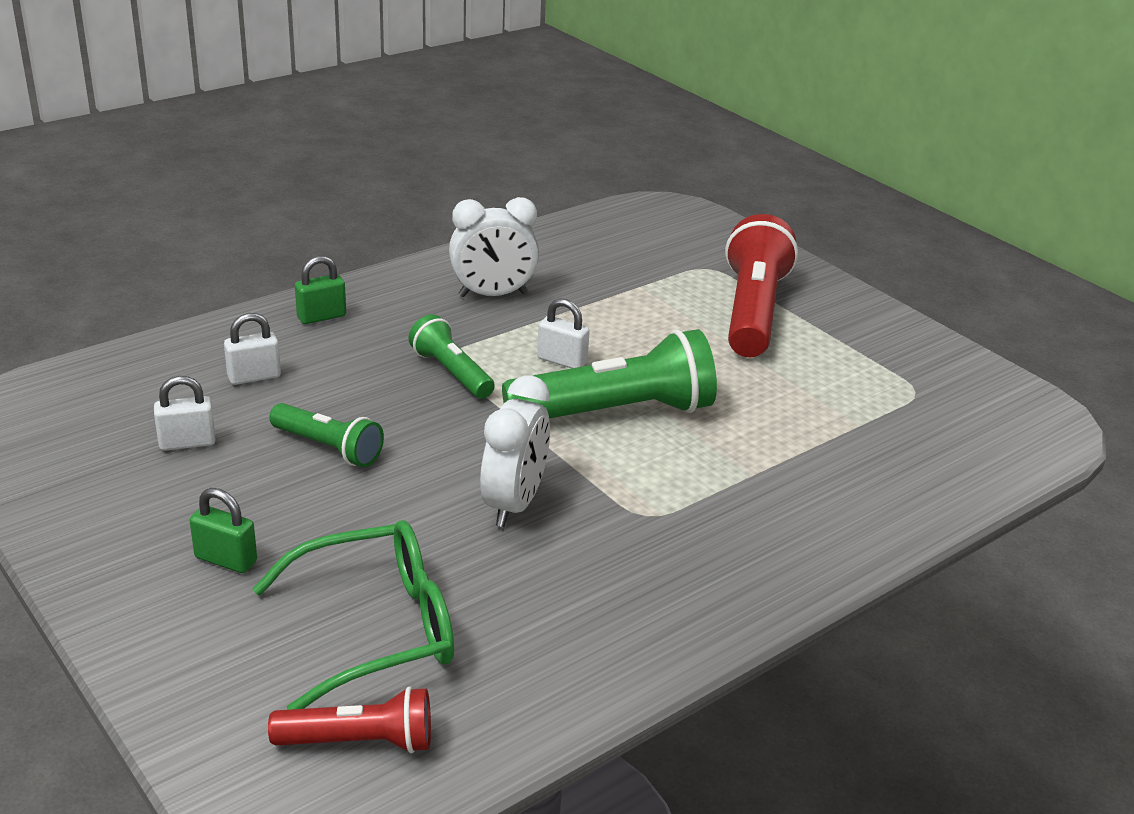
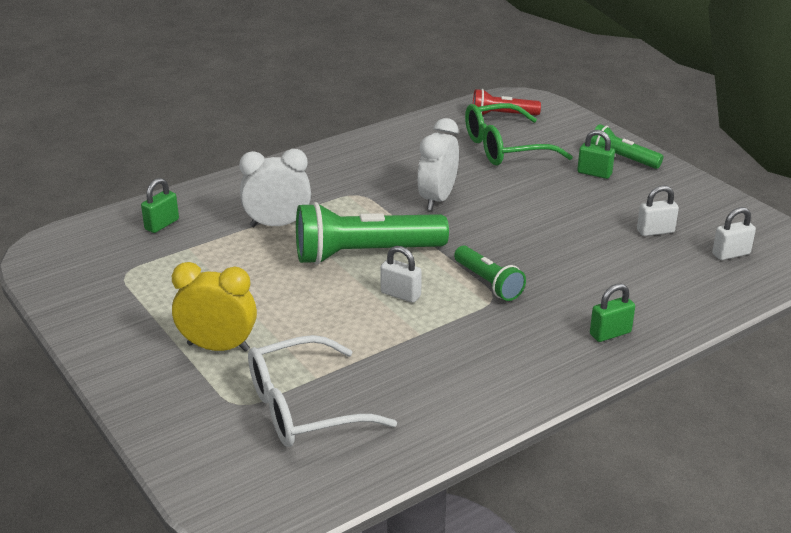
camera: 175 degrees left, 0 degrees up
white padlock [224,313,281,385] -> white padlock moved to [712,207,756,260]
green flashlight [269,403,384,467] -> green flashlight moved to [591,124,663,169]
white clock [449,197,539,297] -> white clock moved to [239,149,311,227]
red flashlight [725,214,798,357] -> yellow clock [172,262,257,352]
none -> green padlock [141,178,179,233]
none -> white glasses [248,335,397,447]

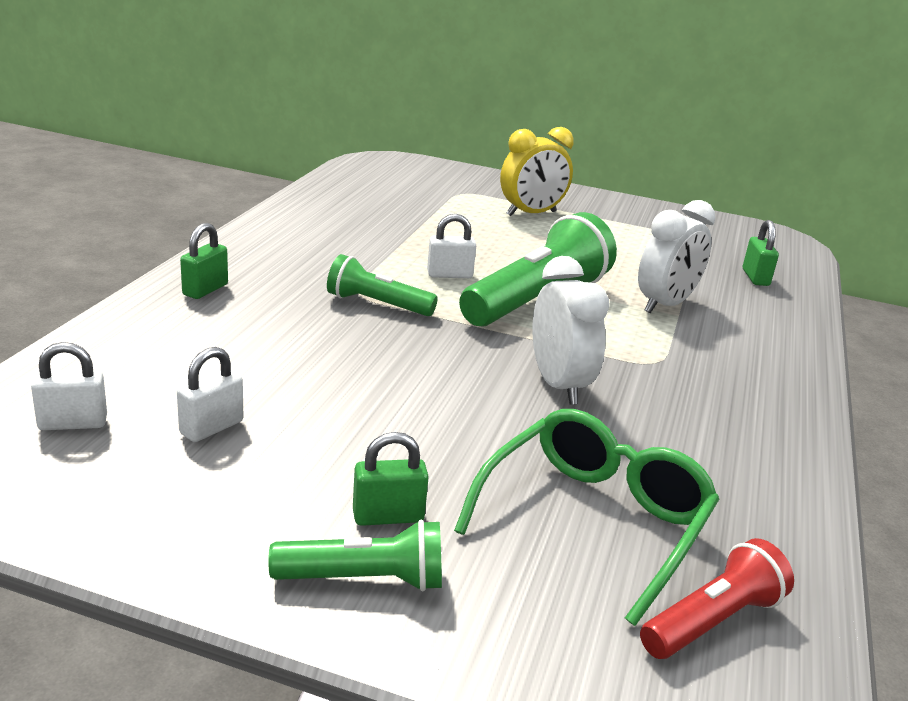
camera: 140 degrees right, 5 degrees down
white glasses [248,335,397,447] -> none
white padlock [712,207,756,260] -> white padlock turned 45 degrees clockwise [31,342,107,430]

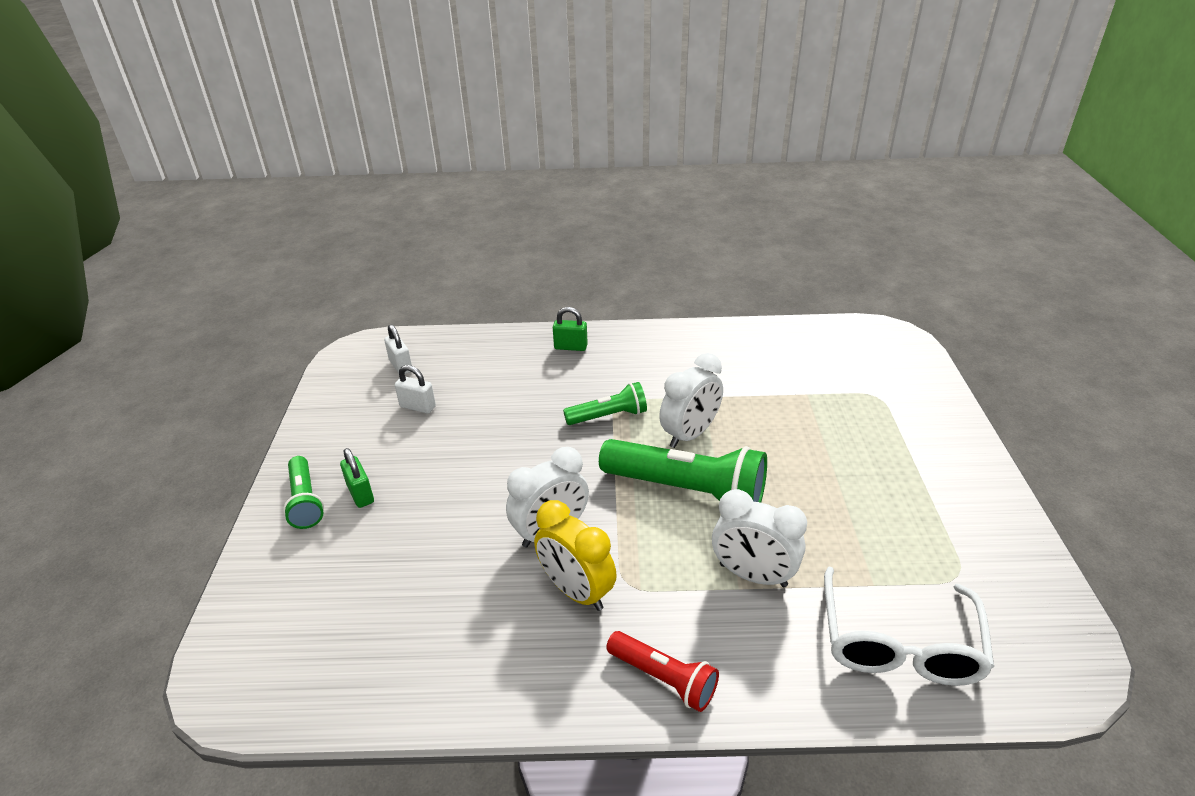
camera: 75 degrees right, 10 degrees up
green flashlight [327,254,438,316] -> green flashlight turned 75 degrees clockwise [563,382,647,425]
white padlock [427,214,476,278] -> white clock [659,353,723,448]
green glasses [454,409,719,626] -> none
yellow clock [500,127,574,216] -> yellow clock moved to [534,500,617,611]
red flashlight [640,538,794,659] -> red flashlight moved to [606,631,719,712]
green padlock [743,220,779,286] -> white glasses [824,567,994,686]

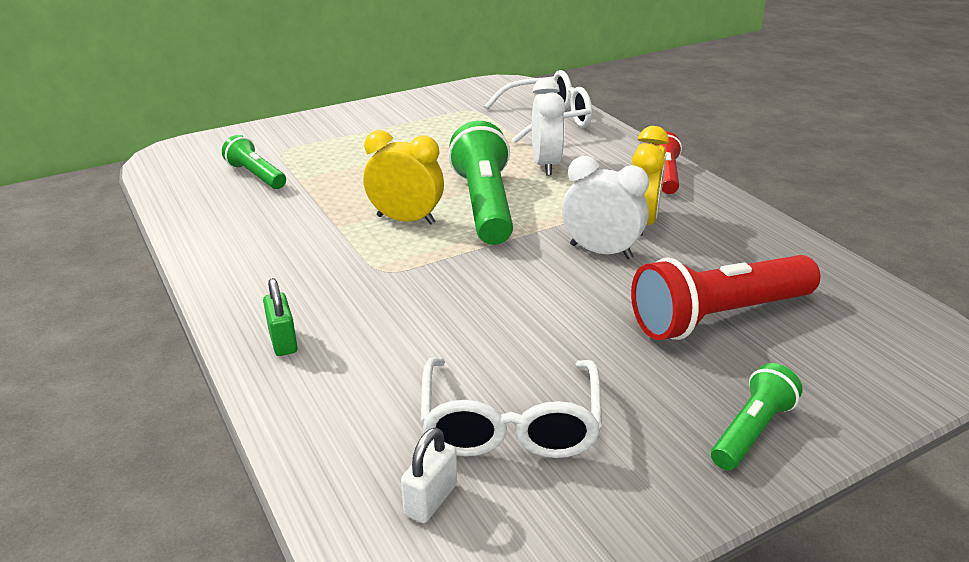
camera: 120 degrees left, 5 degrees down
green padlock [340,448,374,508] -> none
white padlock [395,365,436,414] -> white glasses [421,358,602,458]
green flashlight [563,382,647,425] -> green flashlight moved to [222,135,286,189]
white clock [659,353,723,448] -> yellow clock [363,130,444,225]
none -> red flashlight [631,255,820,340]

